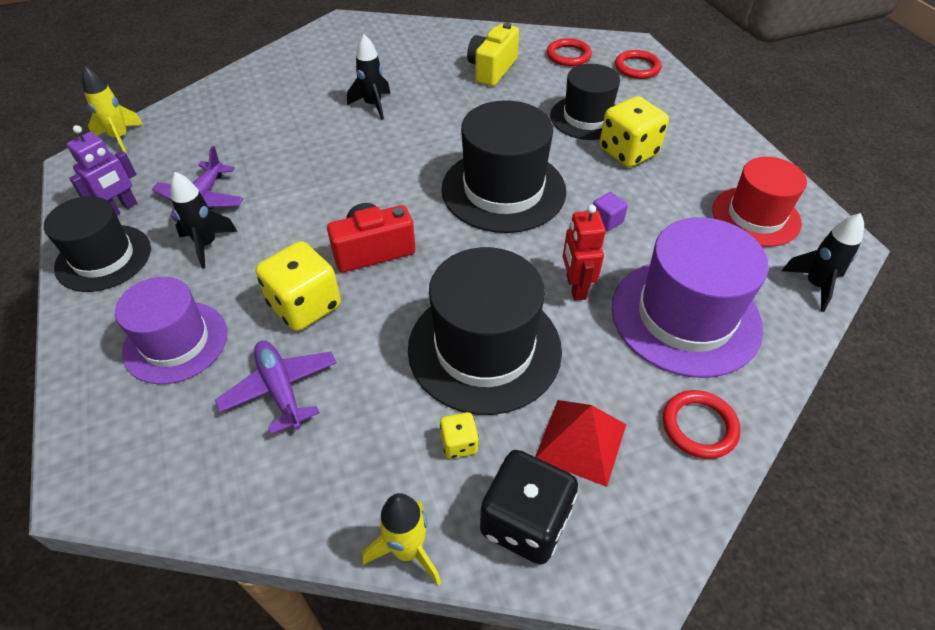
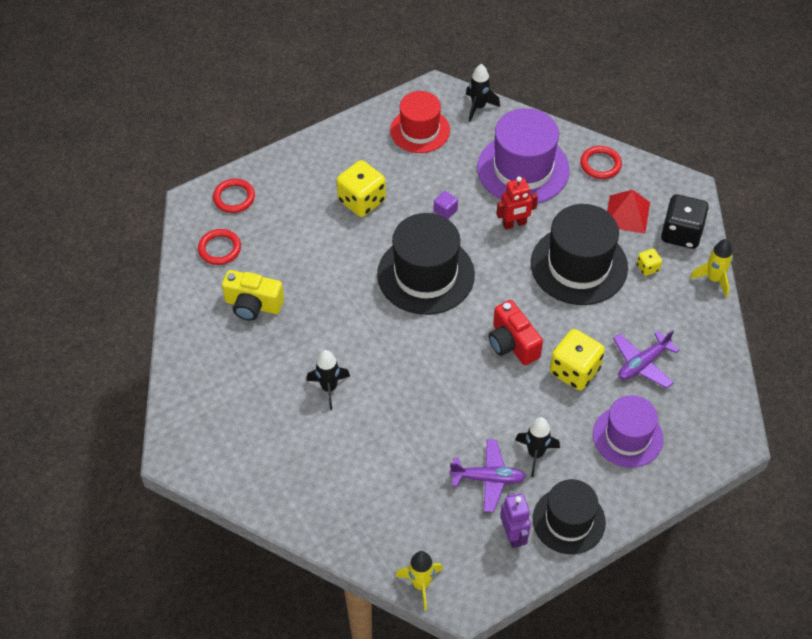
camera: 100 degrees left, 5 degrees up
purple robot [67,125,137,215] -> purple robot turned 45 degrees clockwise [500,493,531,548]
black hat [550,64,620,140] -> none

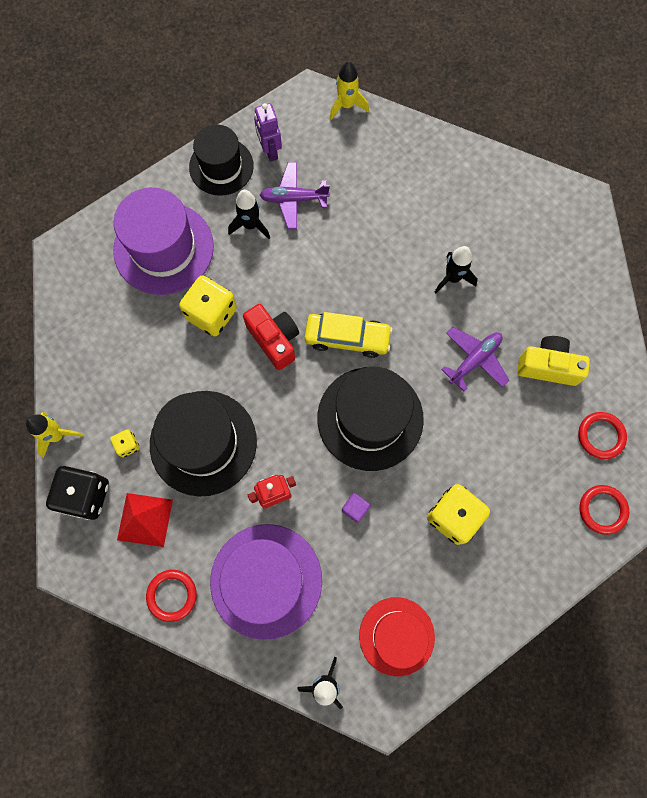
camera: 175 degrees right, 20 degrees up
purple hat [593,395,663,468] -> purple hat [113,187,214,295], size x1.51
purple plane [613,329,679,388] -> purple plane moved to [441,327,510,391]
none -> yellow car [304,312,393,358]

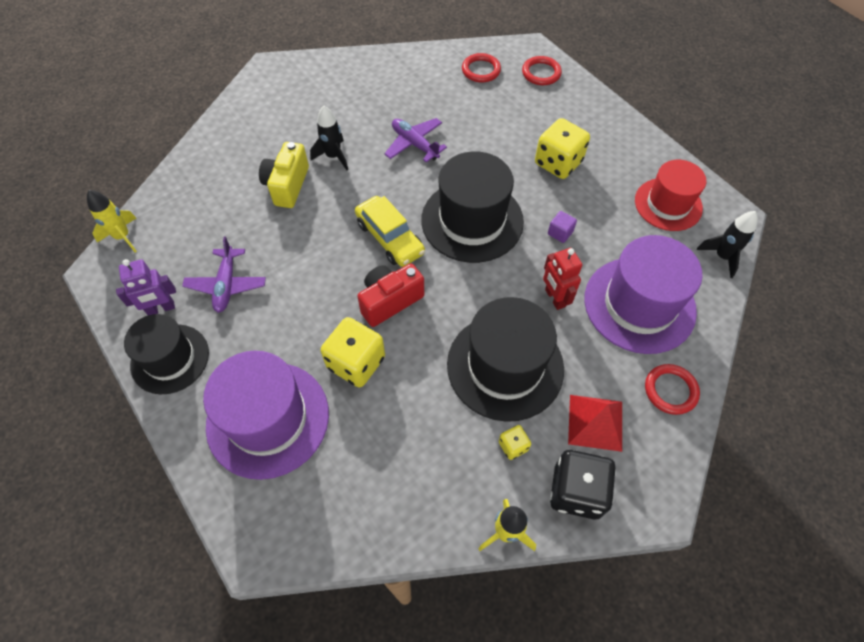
camera: 90 degrees left, 15 degrees down
black rocket [228,190,270,239] -> none
yellow car [304,312,393,358] -> yellow car turned 135 degrees clockwise [355,196,425,267]
yellow camera [517,336,590,386] -> yellow camera moved to [259,142,309,208]

